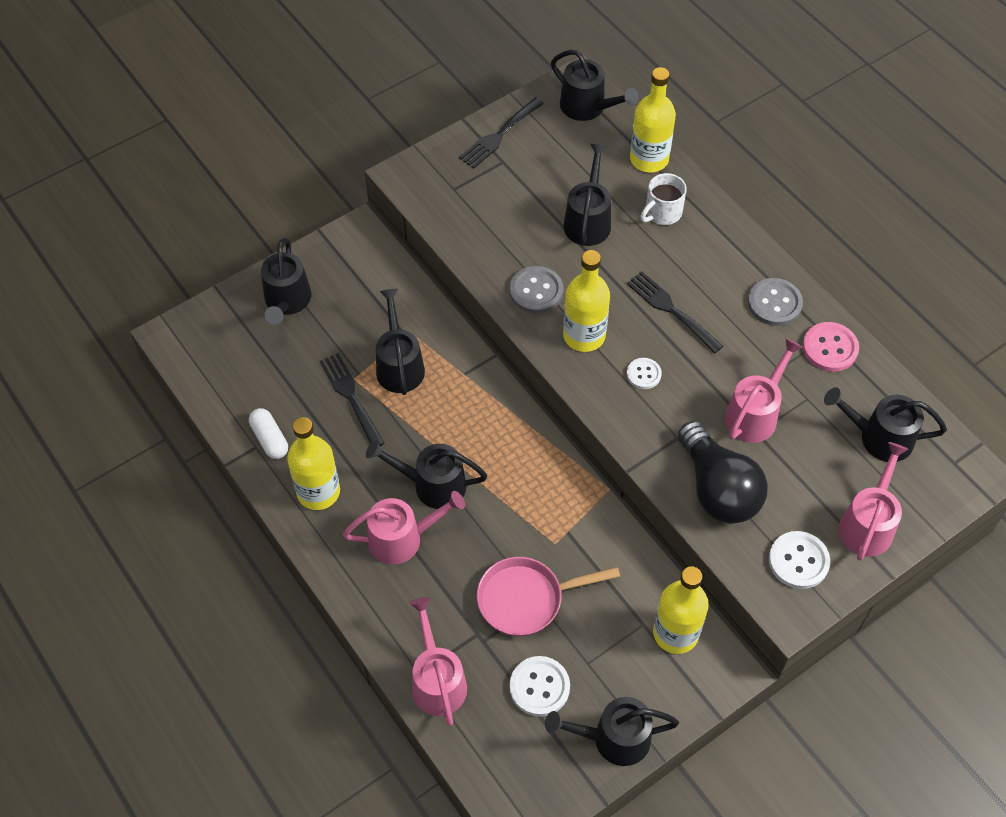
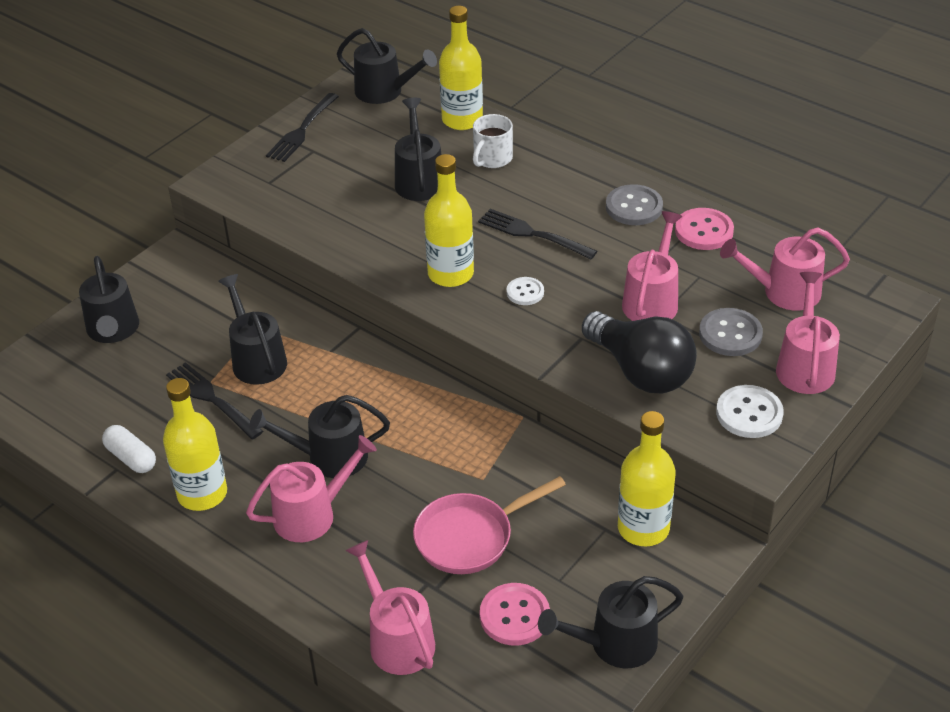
camera: 15 degrees left, 15 degrees down
grey button [510,266,563,313] -> grey button moved to [699,308,763,356]
white button [510,656,570,717] -> pink button [480,583,550,646]
black watering can [824,387,947,462] -> pink watering can [720,227,850,311]

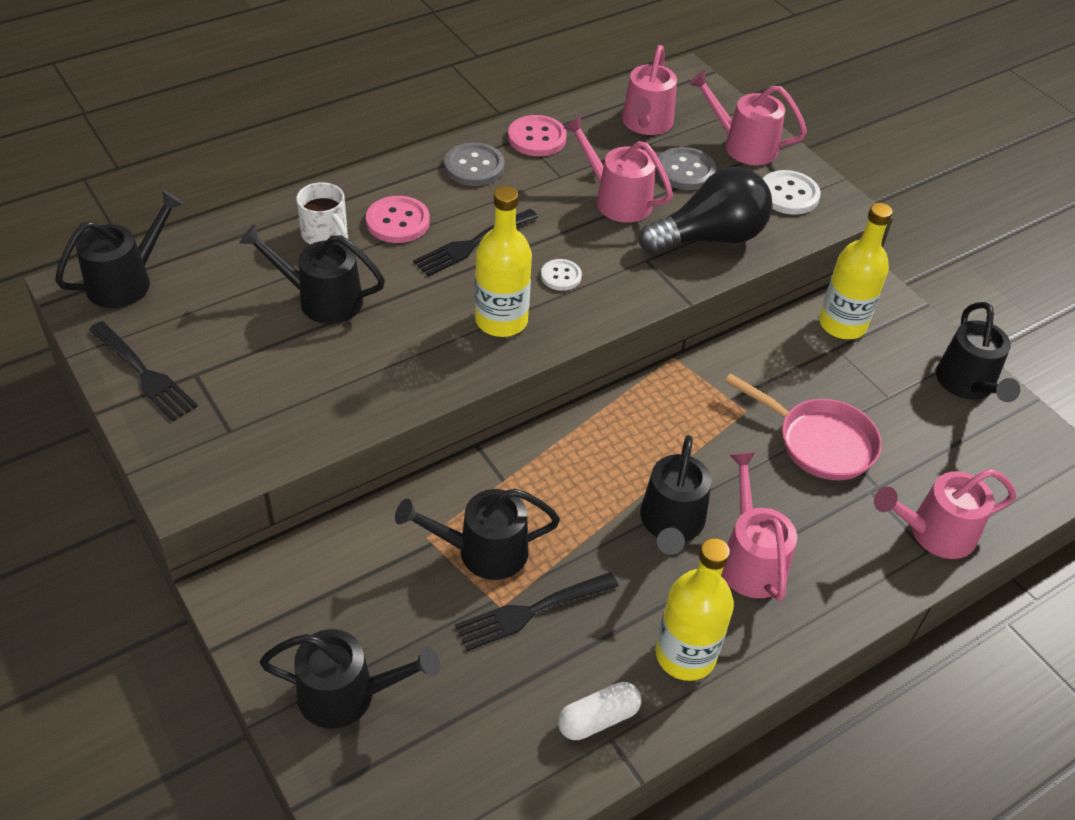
camera: 75 degrees left, 5 degrees up
pink pan [413,476,566,574] -> pink pan turned 45 degrees counterclockwise [725,373,882,480]
yellow bottle [439,6,483,130] -> none
pink button [480,583,550,646] -> pink button moved to [366,196,430,243]

